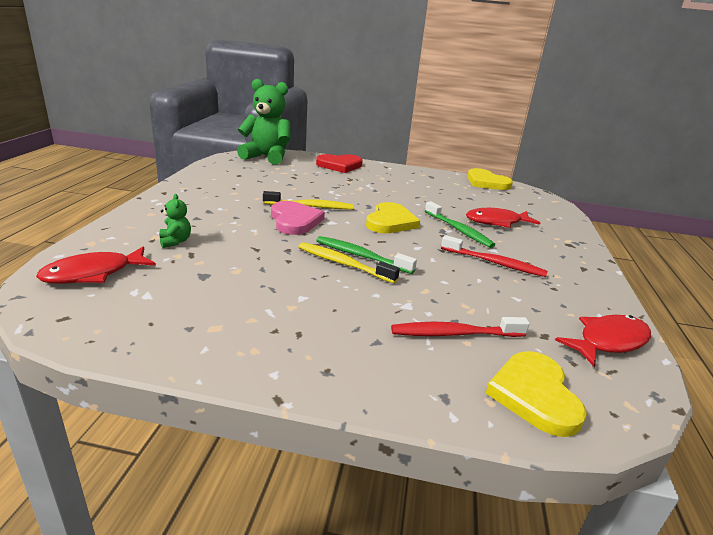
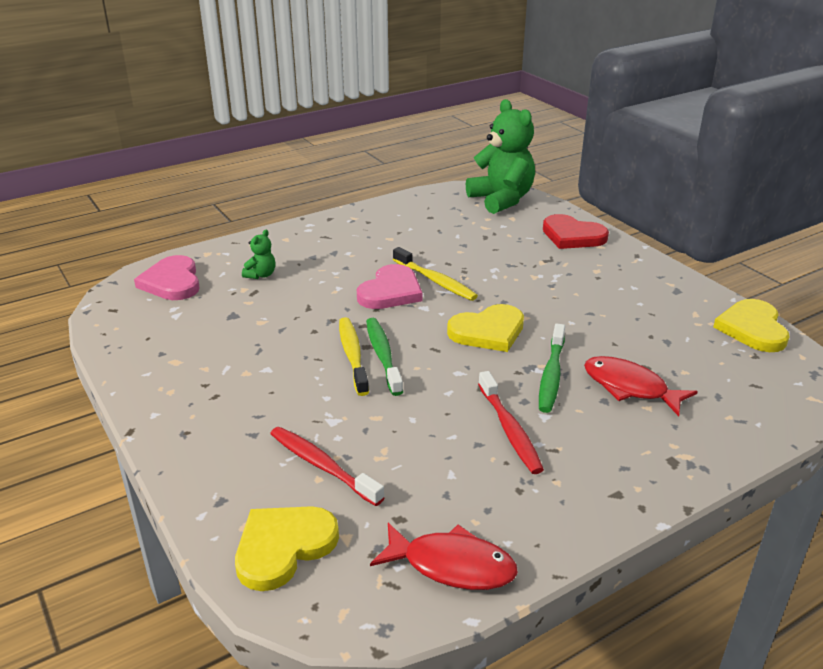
camera: 50 degrees right, 5 degrees up
red fish [36,246,156,284] -> pink heart [134,255,200,300]

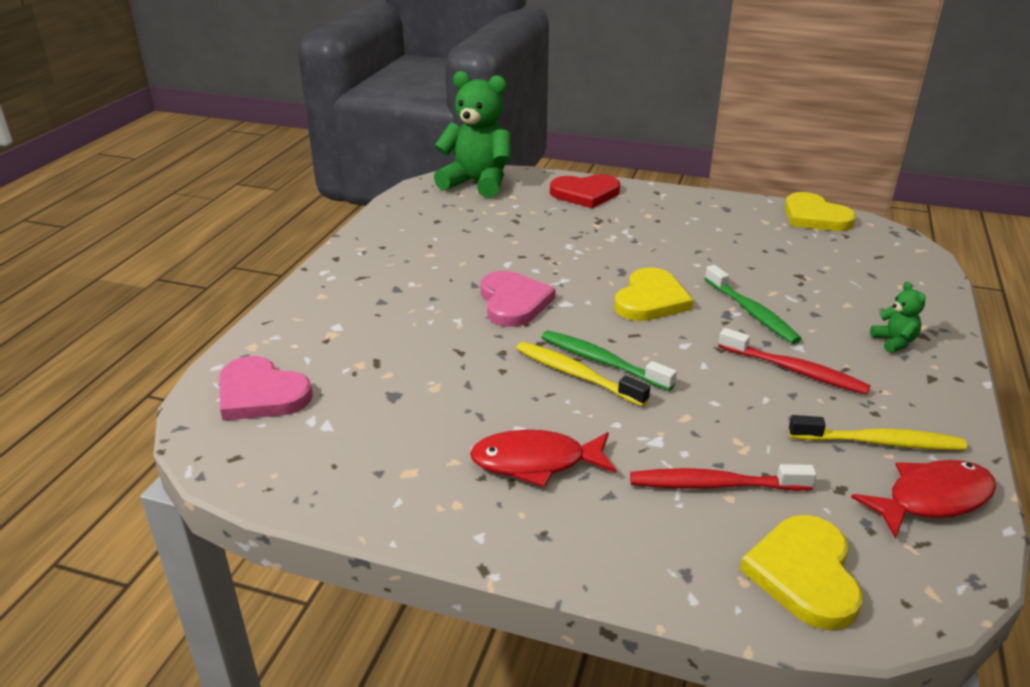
camera: 40 degrees left, 0 degrees up
green teddy bear [242,230,276,279] -> green teddy bear moved to [870,282,926,353]
yellow toothbrush [393,247,478,301] -> yellow toothbrush moved to [789,415,967,450]
red fish [584,356,698,416] -> red fish moved to [470,430,616,487]

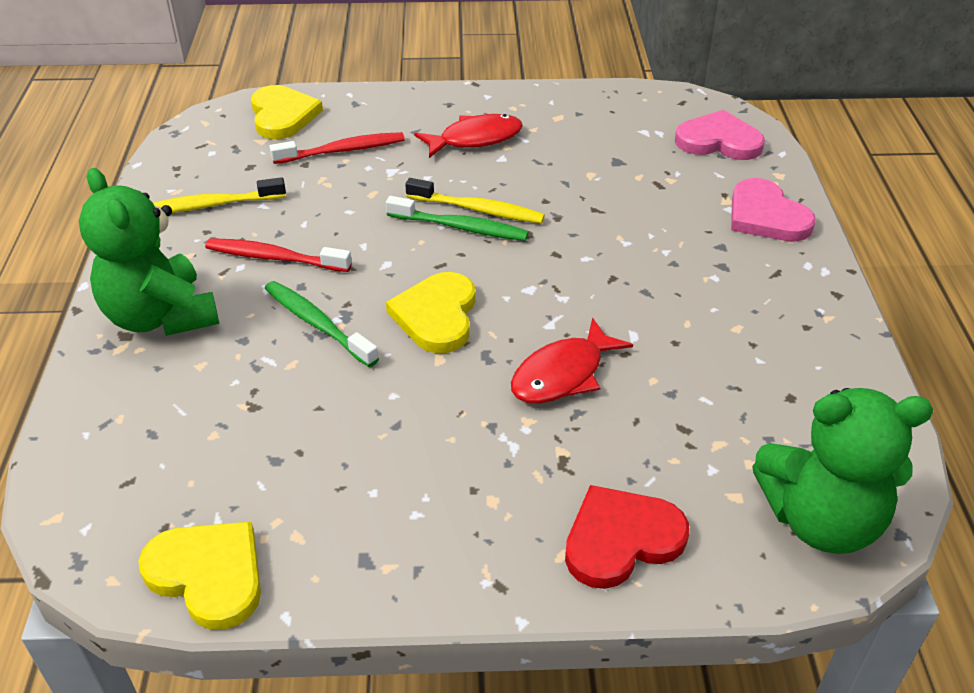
camera: 160 degrees right, 10 degrees up
pink heart [481,271,555,327] -> pink heart moved to [731,178,816,242]
red fish [851,460,996,539] -> red fish moved to [511,318,633,404]
green teddy bear [870,282,926,353] -> green teddy bear [79,168,219,336], size x2.36

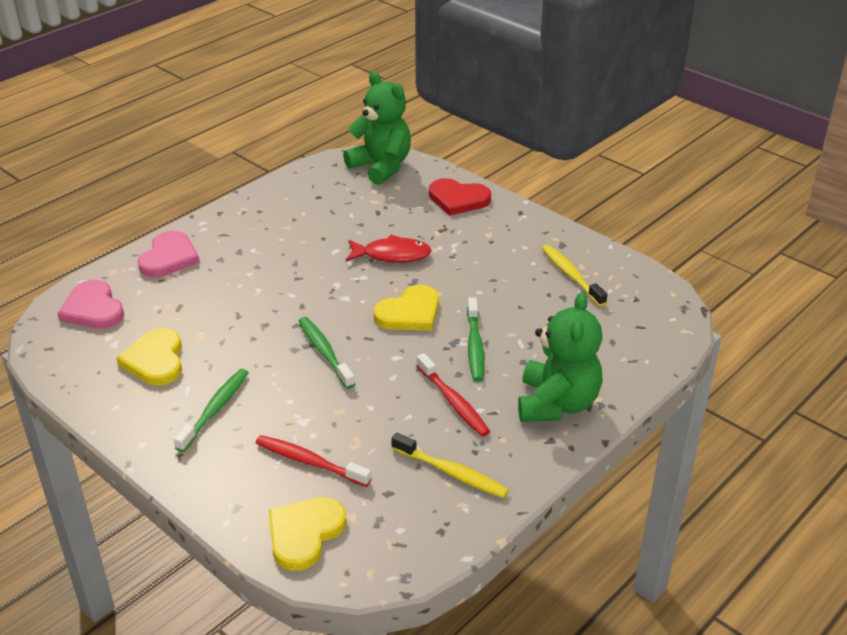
camera: 135 degrees left, 5 degrees down
yellow heart [138,522,261,630] -> yellow heart moved to [116,328,182,385]
yellow toothbrush [405,178,545,224] -> yellow toothbrush moved to [542,245,607,306]
red fish [414,114,523,158] -> green toothbrush [174,369,249,452]

